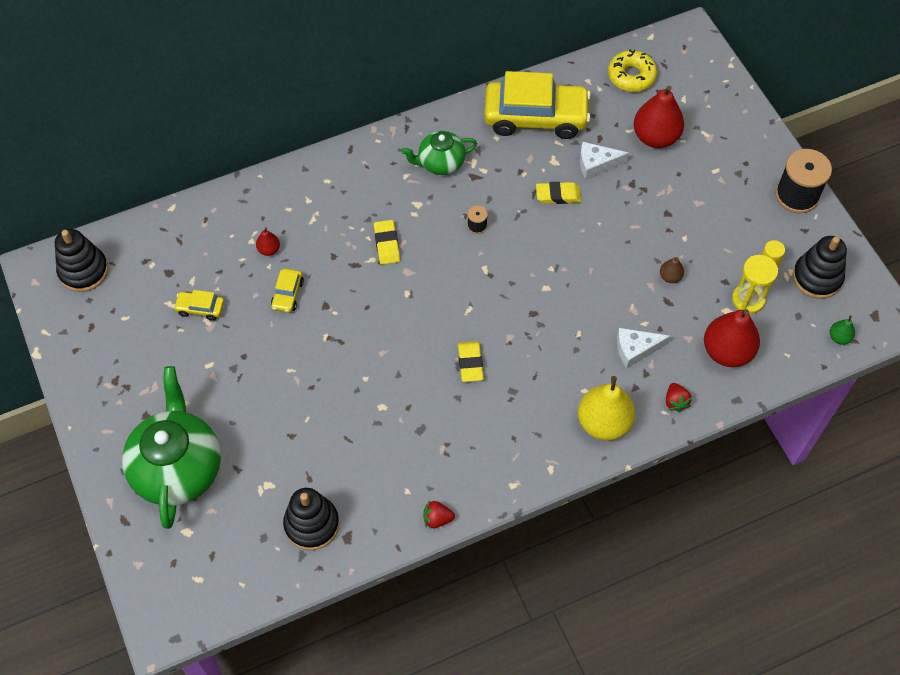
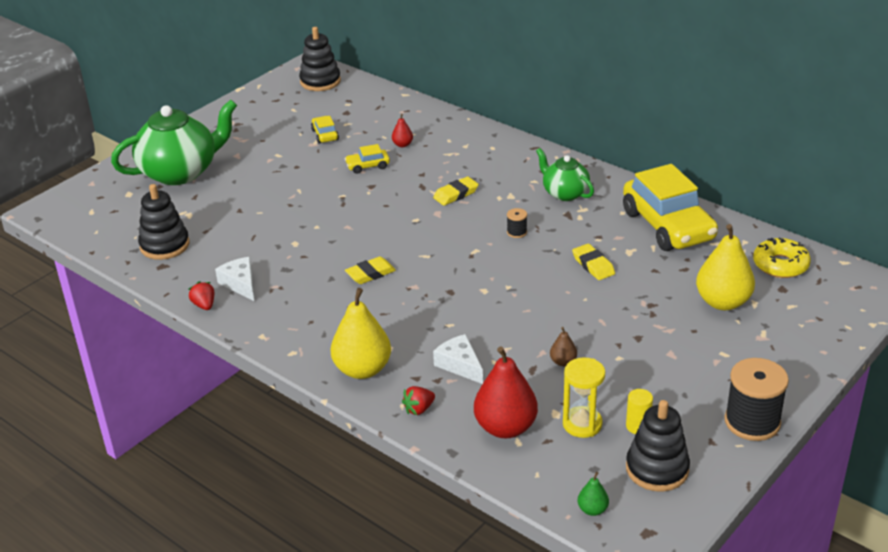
camera: 65 degrees right, 25 degrees down
white cheese [580,142,629,179] -> white cheese moved to [215,257,254,301]
red pear [634,86,684,148] -> yellow pear [696,224,755,310]

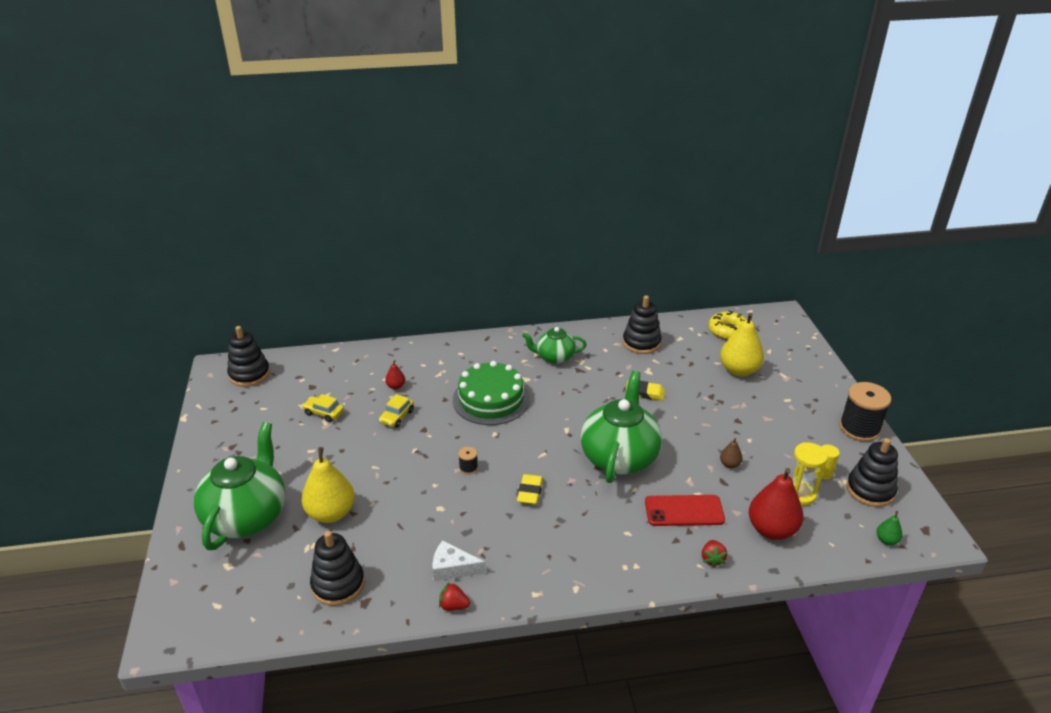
camera: 50 degrees left, 0 degrees up
yellow pear [331,288,391,379] -> yellow pear moved to [302,447,355,523]
yellow eraser [433,177,479,206] -> green cake [453,361,530,425]
white cheese [433,334,483,384] -> red phone [645,495,725,526]
black spool [507,208,527,238] -> black spool moved to [458,446,478,475]
yellow car [623,164,718,251] -> black stacking toy [623,295,662,354]
none -> green teapot [580,371,662,483]

